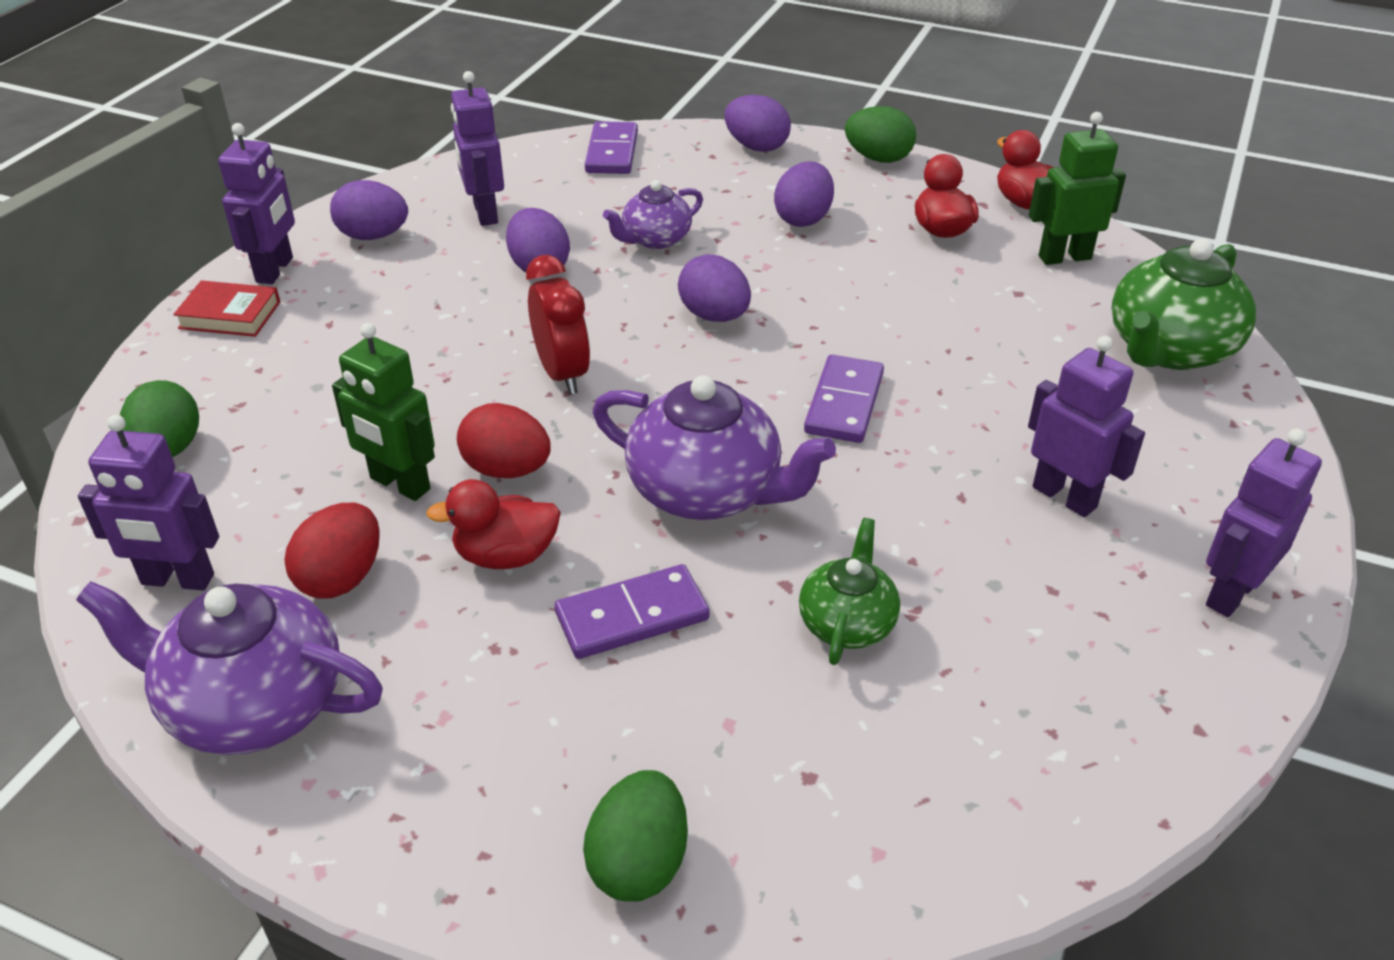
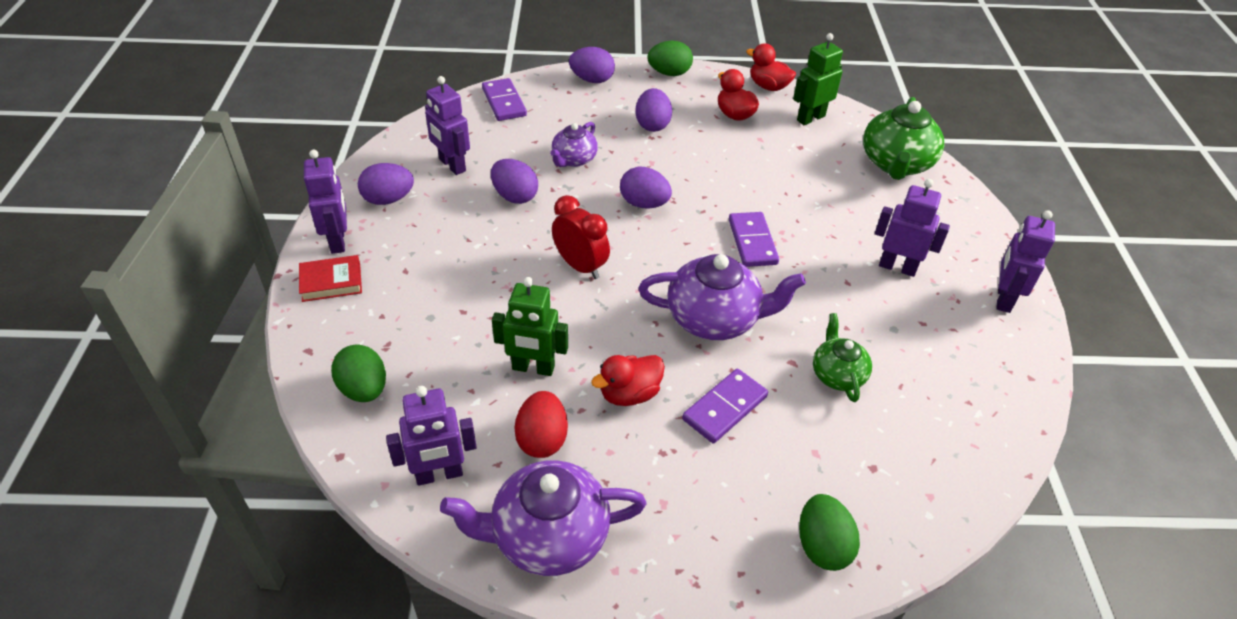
camera: 25 degrees left, 5 degrees up
red egg [457,403,551,478] -> none

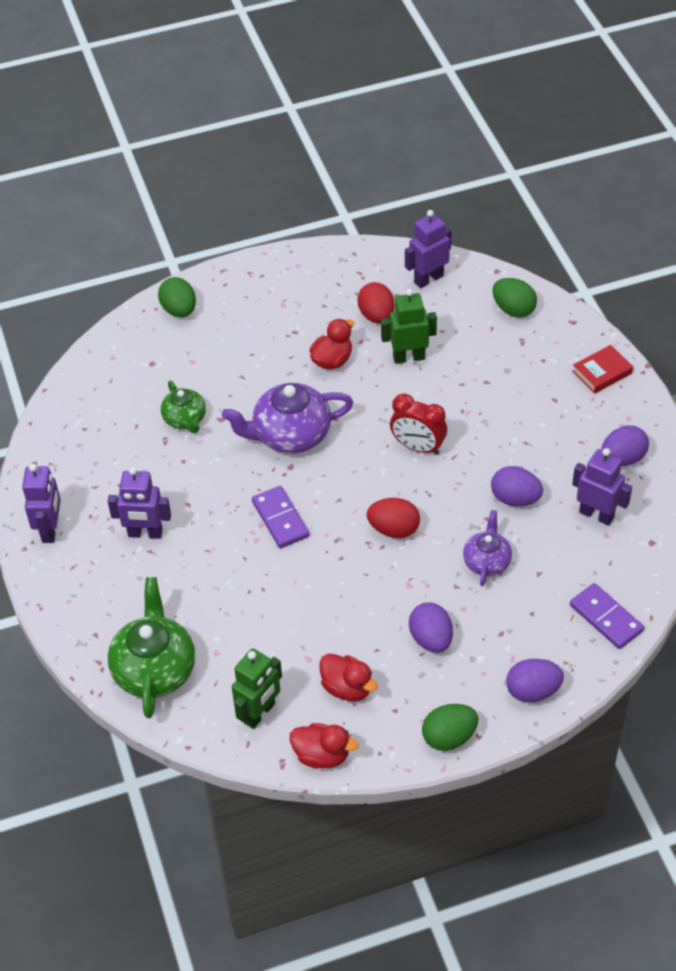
camera: 165 degrees right, 5 degrees up
purple robot [304,150,347,254] -> none
purple teapot [440,460,647,576] -> none
purple egg [620,167,672,209] -> red egg [367,498,420,538]
purple domino [682,369,768,443] -> none

